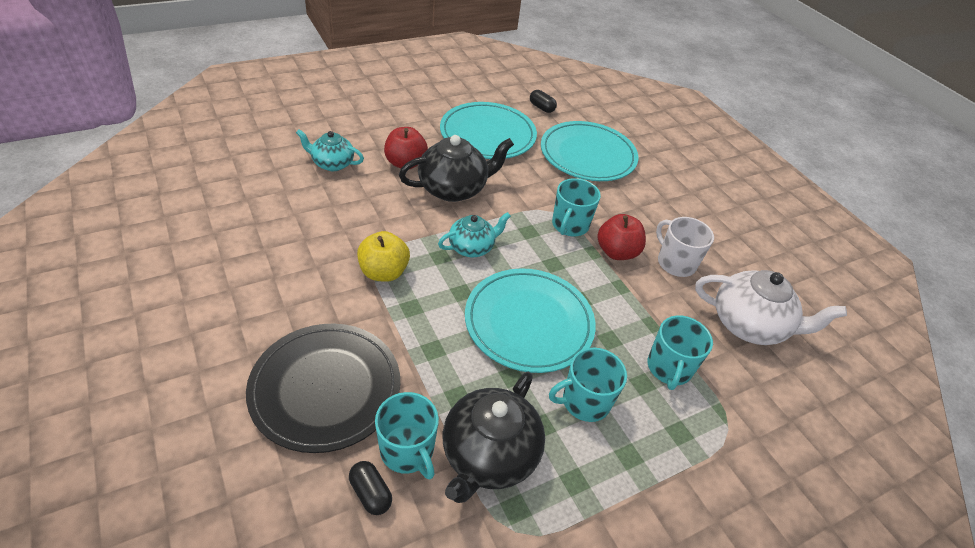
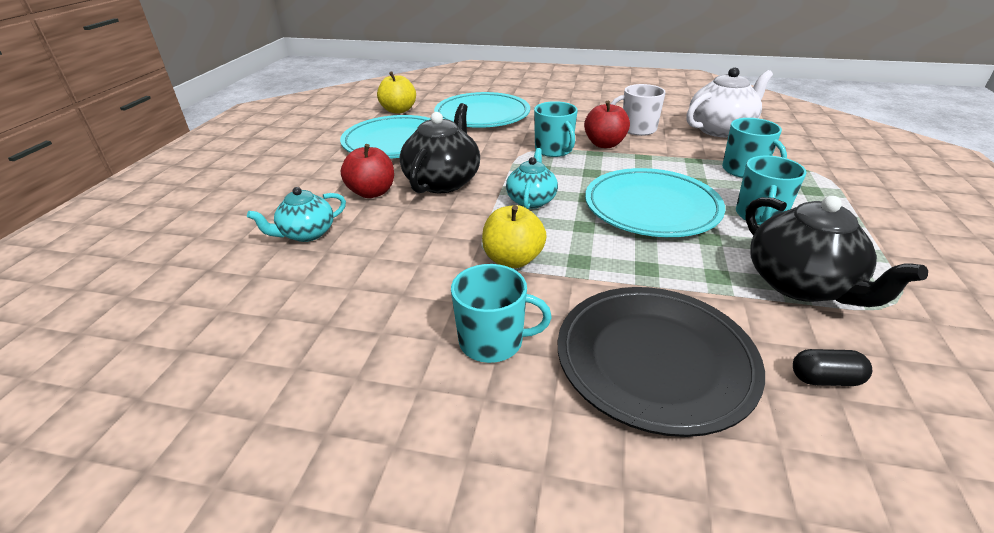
camera: 45 degrees left, 10 degrees down
turquoise mug [375,392,439,479] -> turquoise mug moved to [451,264,552,363]
black capsule [530,90,557,113] -> yellow apple [377,71,416,114]

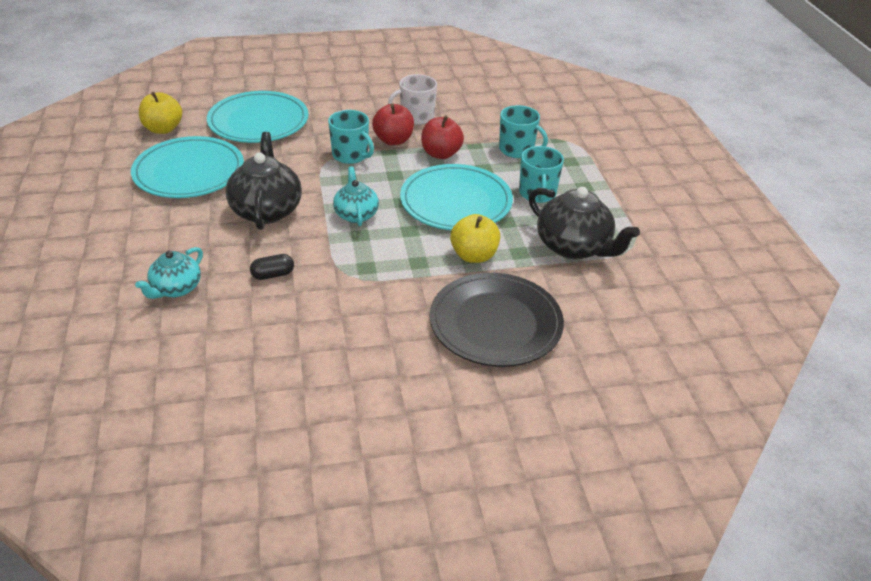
camera: 25 degrees left, 5 degrees up
red apple [341,144,394,198] -> red apple moved to [421,115,464,159]
turquoise mug [451,264,552,363] -> none
yellow apple [482,205,547,268] -> yellow apple moved to [450,214,500,263]
white teapot [687,67,773,137] -> none
black capsule [793,349,872,386] -> black capsule moved to [250,254,294,280]

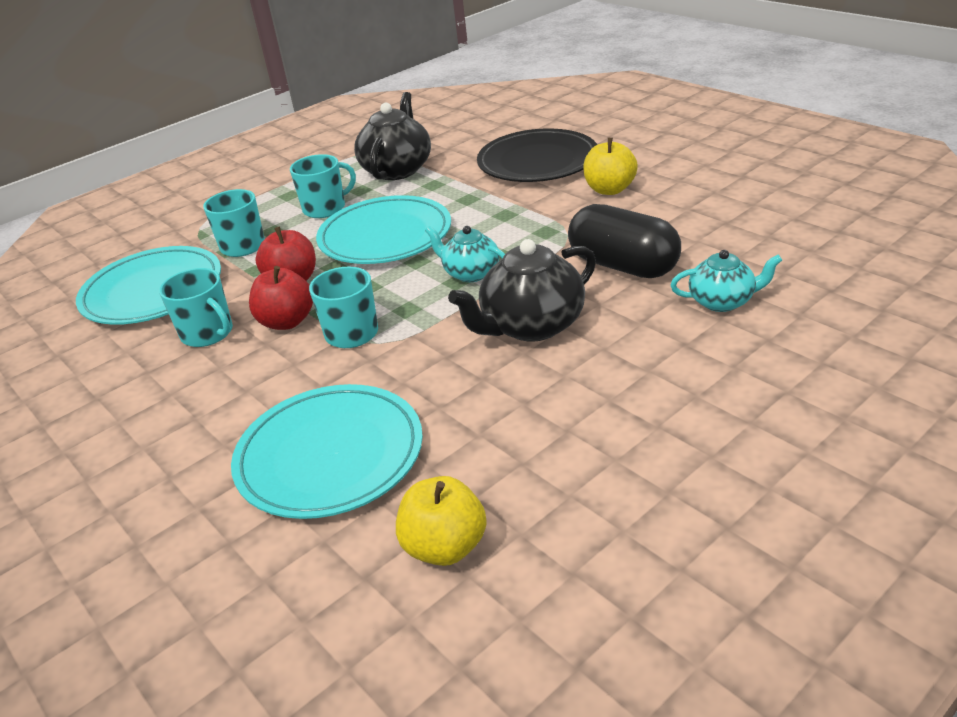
camera: 115 degrees left, 5 degrees down
turquoise plate [131,136,244,198] -> turquoise plate moved to [76,246,221,325]
black capsule [250,254,294,280] -> black capsule [568,204,681,278], size x2.27
turquoise teapot [333,166,379,226] -> turquoise teapot turned 75 degrees clockwise [425,226,505,282]
white mug [388,74,437,125] -> turquoise mug [159,268,233,347]
yellow apple [450,214,500,263] -> yellow apple moved to [583,138,638,195]

